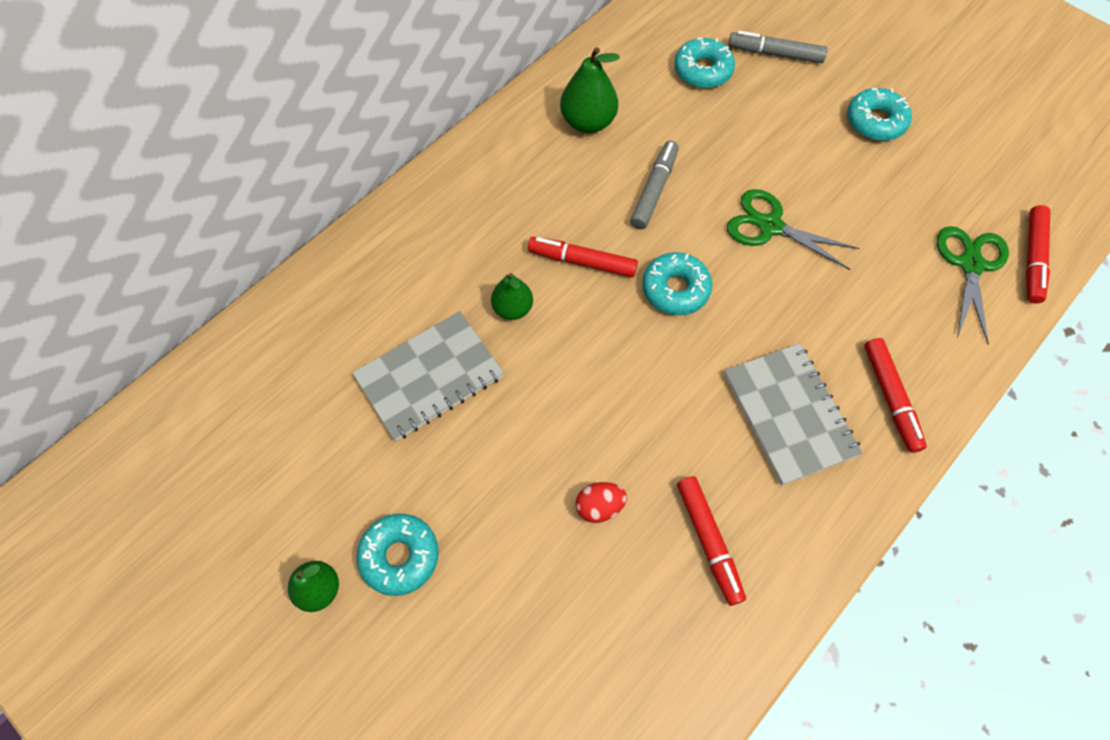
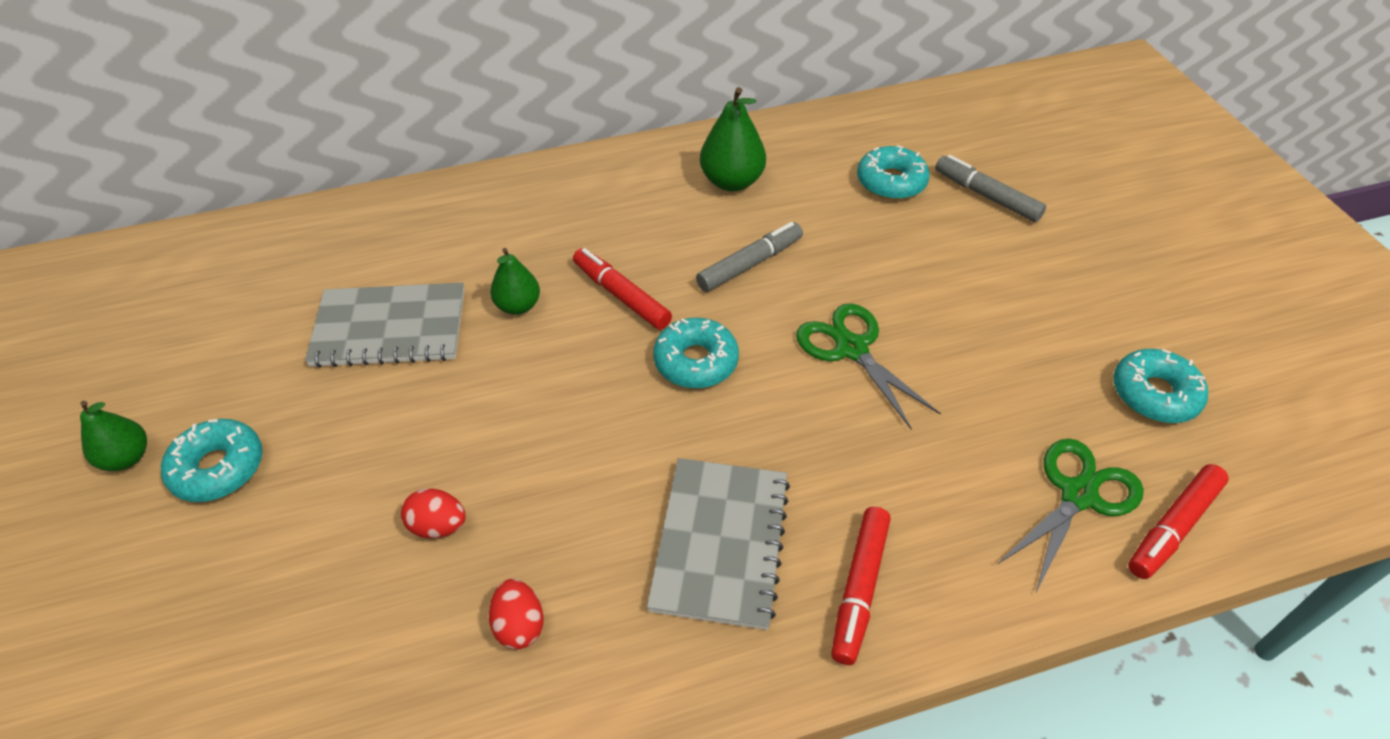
camera: 30 degrees right, 15 degrees down
red marker [677,476,746,606] -> red egg [489,579,544,649]
turquoise donut [847,88,912,141] -> turquoise donut moved to [1113,349,1208,423]

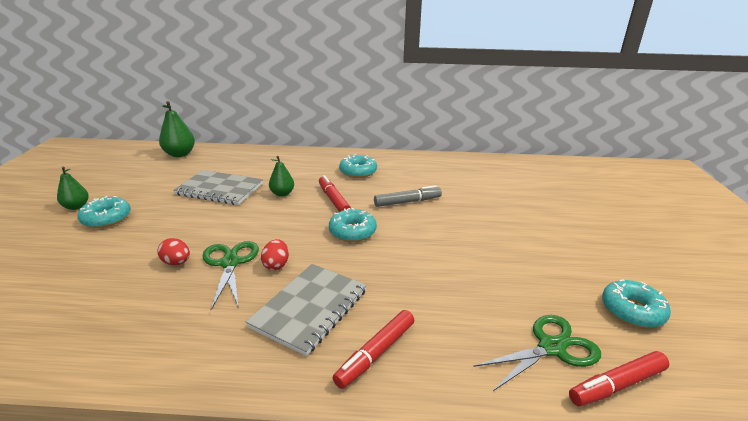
camera: 20 degrees right, 20 degrees down
red egg [489,579,544,649] -> red egg moved to [261,239,289,270]
green pear [700,87,766,191] -> green pear moved to [159,101,195,157]
green scissors [796,303,941,430] -> green scissors moved to [202,241,259,310]
turquoise donut [857,145,930,200] -> turquoise donut moved to [339,154,377,178]
grey marker [935,155,1046,222] -> none

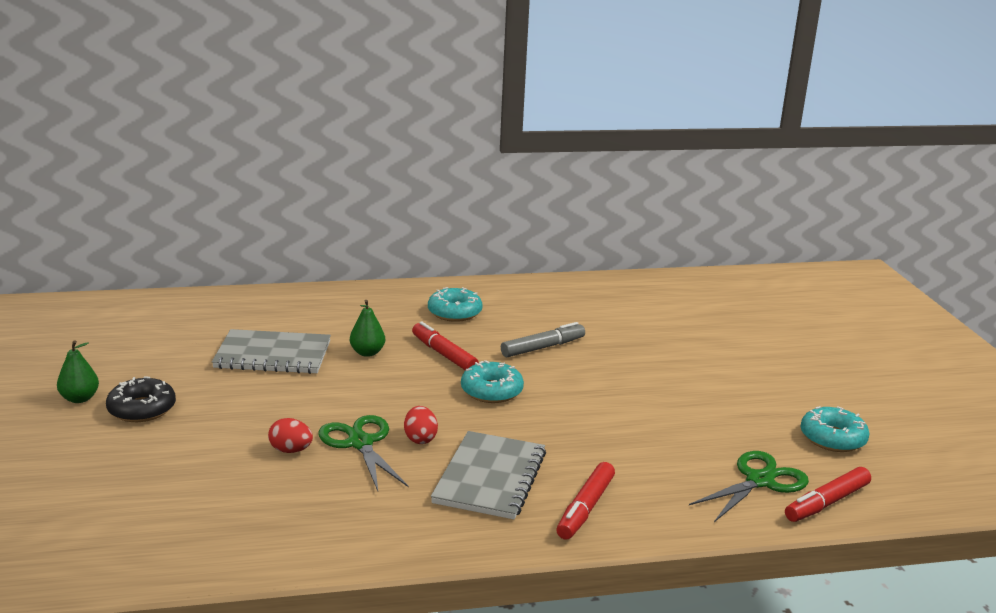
camera: 15 degrees left, 5 degrees down
turquoise donut [77,196,131,228] -> black donut [106,376,176,422]
green pear [159,101,195,157] -> none

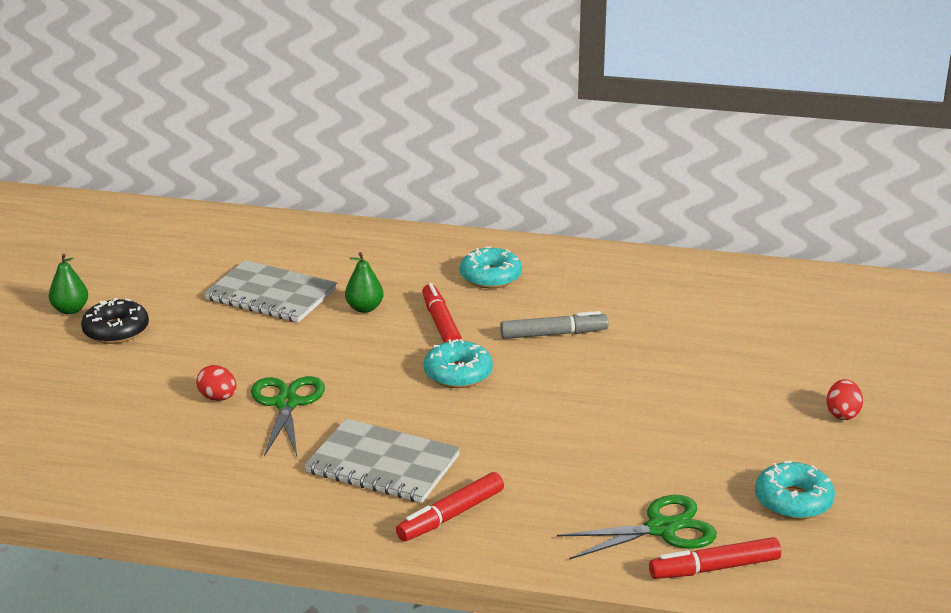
camera: 25 degrees right, 5 degrees up
red egg [404,406,438,444] -> red egg moved to [826,379,863,420]
grey notebook [431,431,546,519] -> grey notebook turned 75 degrees clockwise [304,418,460,503]

